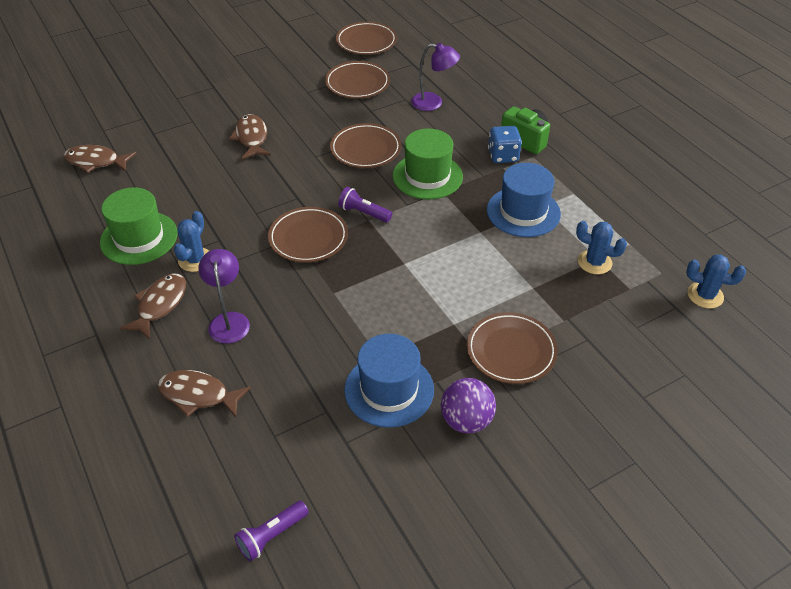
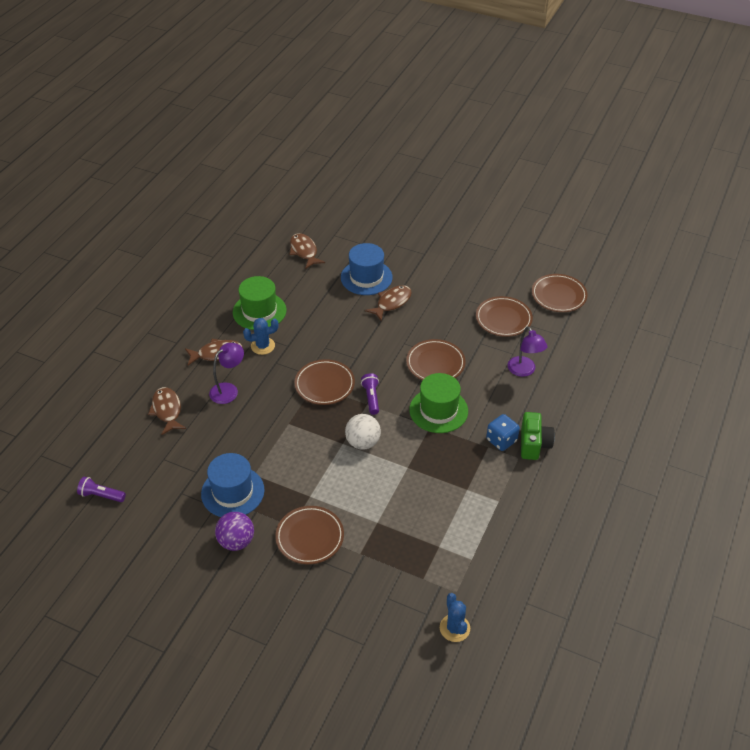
camera: 55 degrees right, 0 degrees up
blue hat [487,163,561,237] -> blue hat moved to [341,243,393,295]
blue cactus [576,221,627,274] -> none
none -> white ball [345,414,381,450]

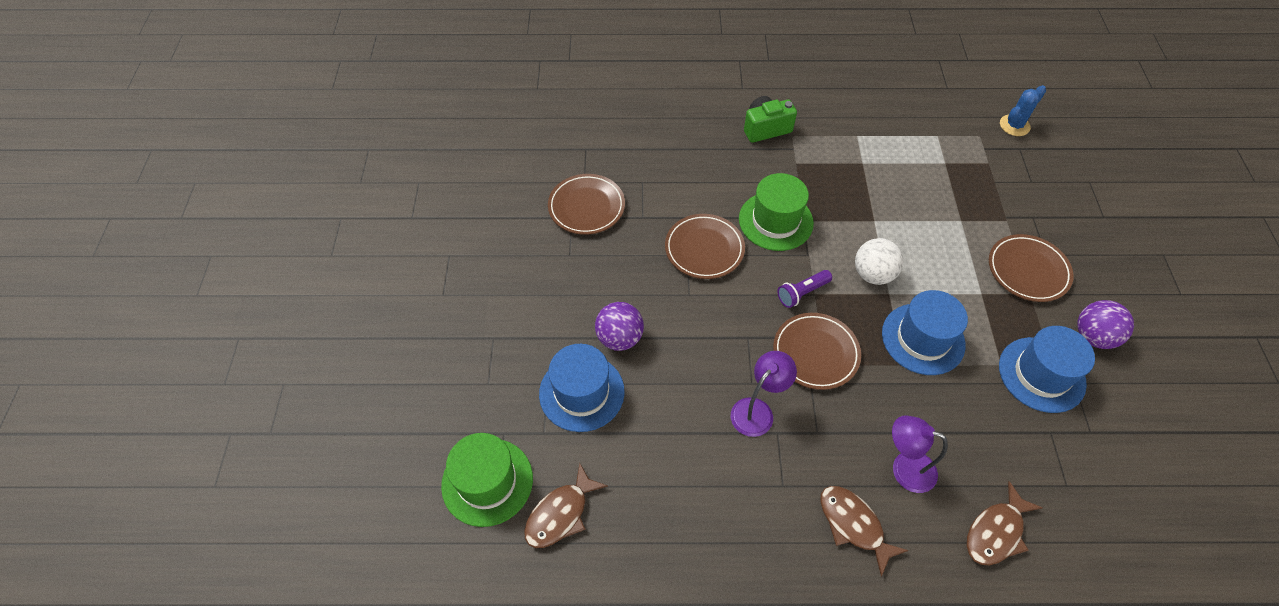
camera: 115 degrees left, 10 degrees up
purple flashlight [77,477,126,502] -> none
green hat [233,276,286,330] -> green hat moved to [441,433,533,527]
blue cactus [243,318,279,355] -> none
brown fish [365,285,412,321] -> purple ball [595,302,644,351]
blue dice [486,414,520,451] -> none
purple lamp [508,326,548,377] -> purple lamp moved to [731,351,797,437]
brown plate [532,274,588,312] -> none
none -> blue hat [882,290,968,375]

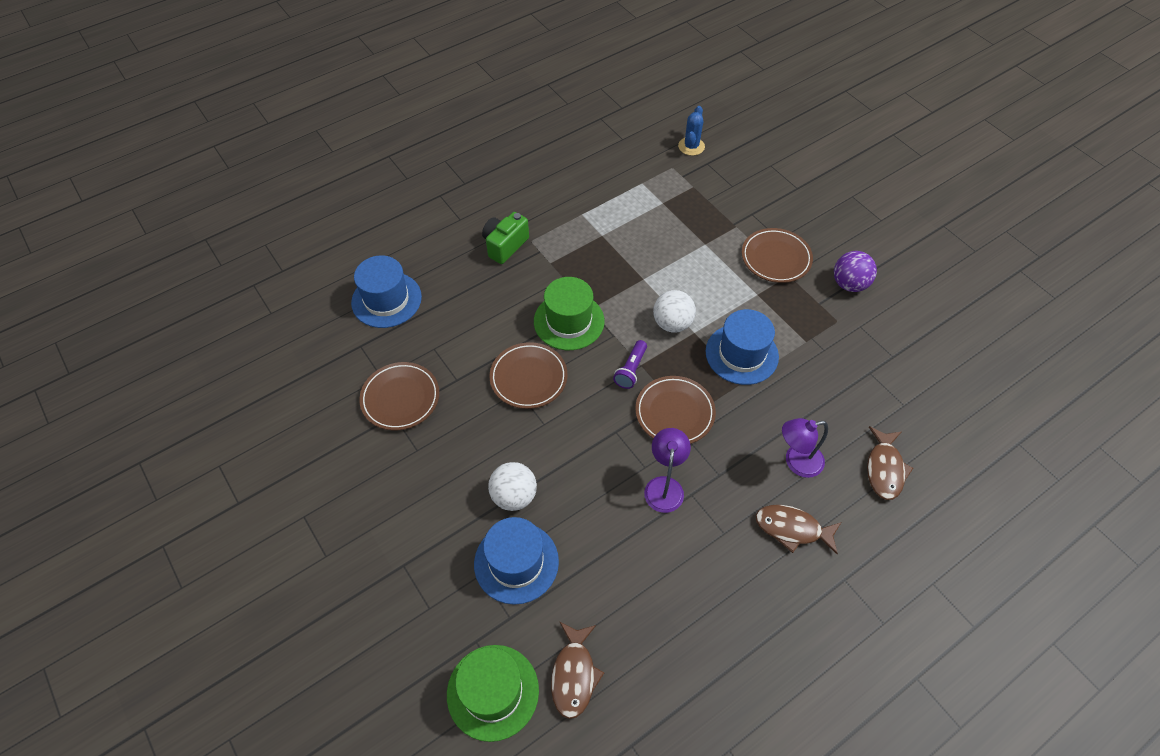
camera: 35 degrees left, 0 degrees up
purple ball [595,302,644,351] -> white ball [488,462,537,511]
blue hat [999,326,1095,413] -> blue hat moved to [351,256,422,328]

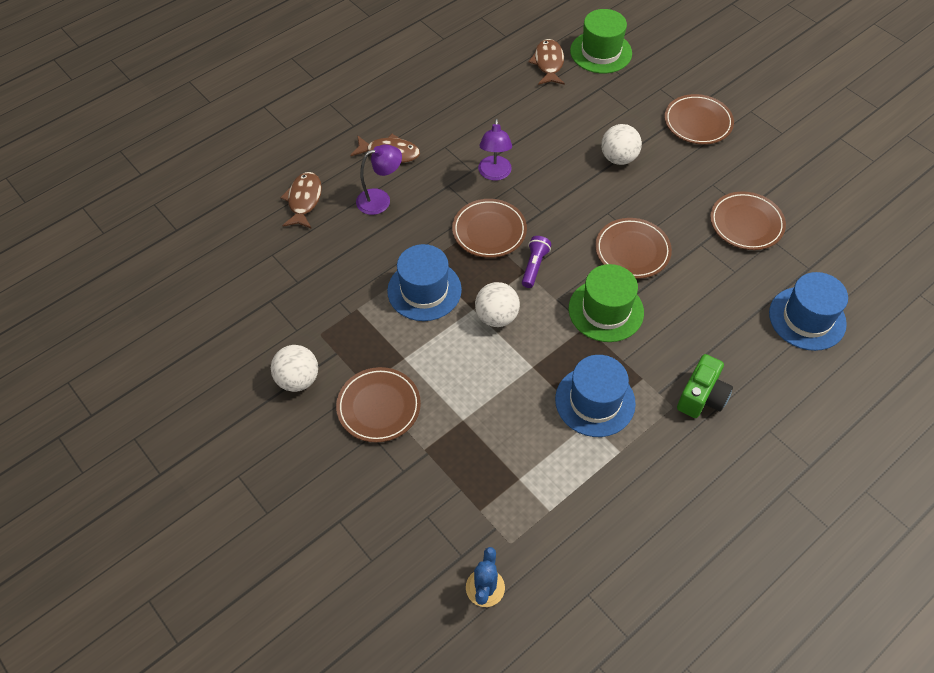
camera: 175 degrees right, 0 degrees up
blue hat [474,517,559,605] -> blue hat moved to [555,355,636,437]
purple ball [834,251,877,292] -> white ball [271,345,318,392]
none -> brown plate [664,94,734,144]

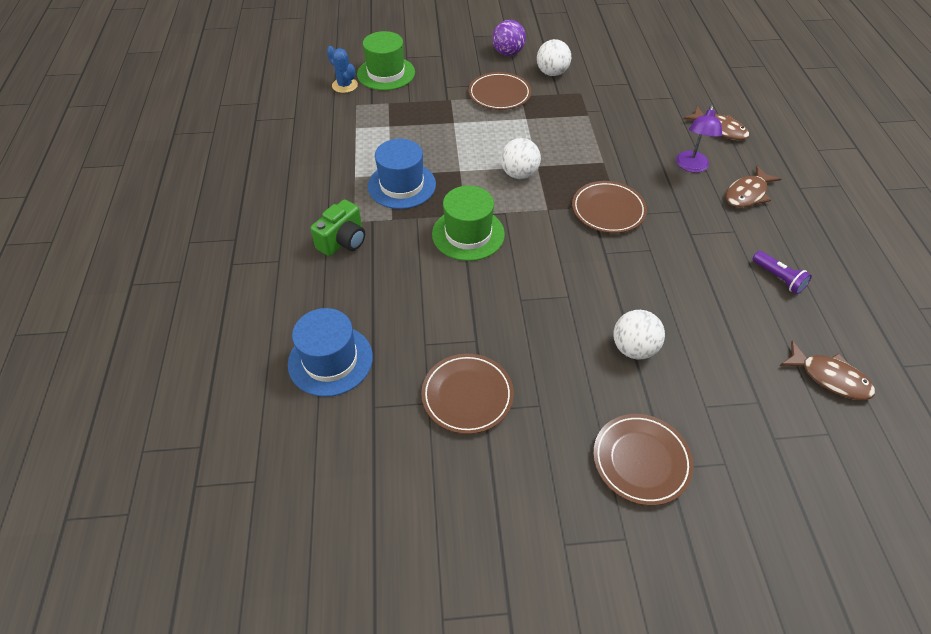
camera: 125 degrees right, 5 degrees down
blue hat [387,244,462,321] -> none
purple lamp [478,118,512,181] -> none
purple flashlight [522,236,552,288] -> purple flashlight moved to [753,251,812,294]
green hat [570,9,632,73] -> green hat moved to [357,31,415,90]
brown plate [595,218,672,279] -> none
green camera [677,354,733,418] -> green camera turned 120 degrees counterclockwise [310,199,365,256]
none -> purple ball [492,20,526,56]

